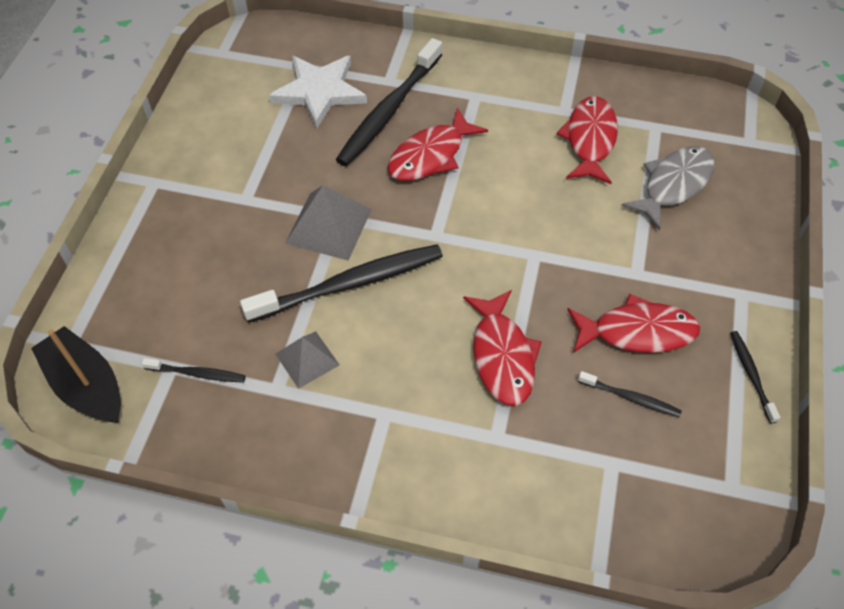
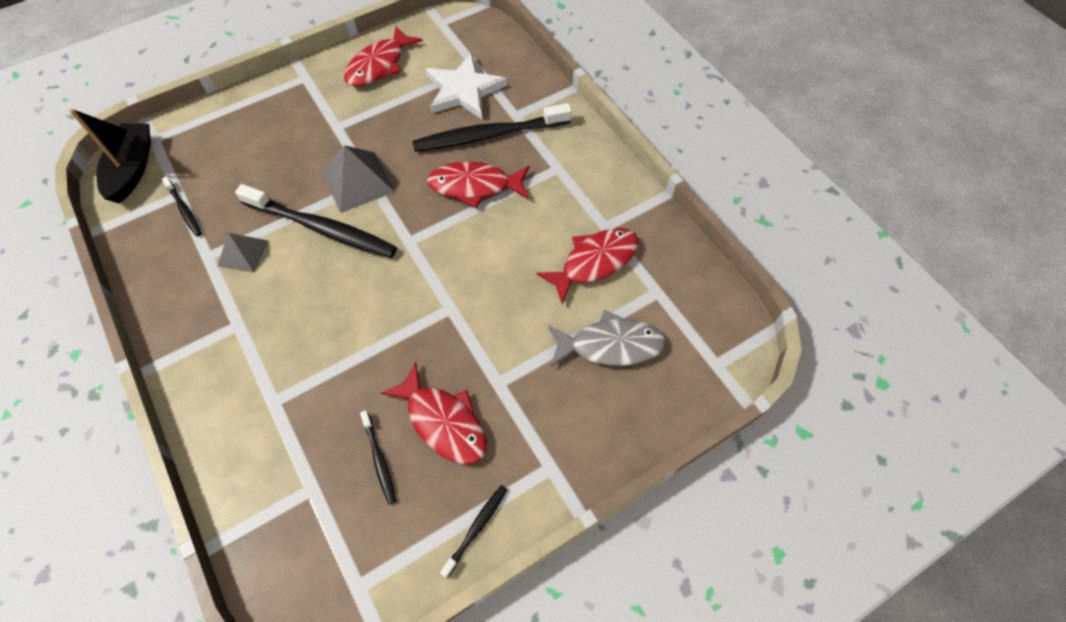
camera: 45 degrees right, 5 degrees up
red fish [463,290,542,406] -> red fish moved to [344,26,422,87]

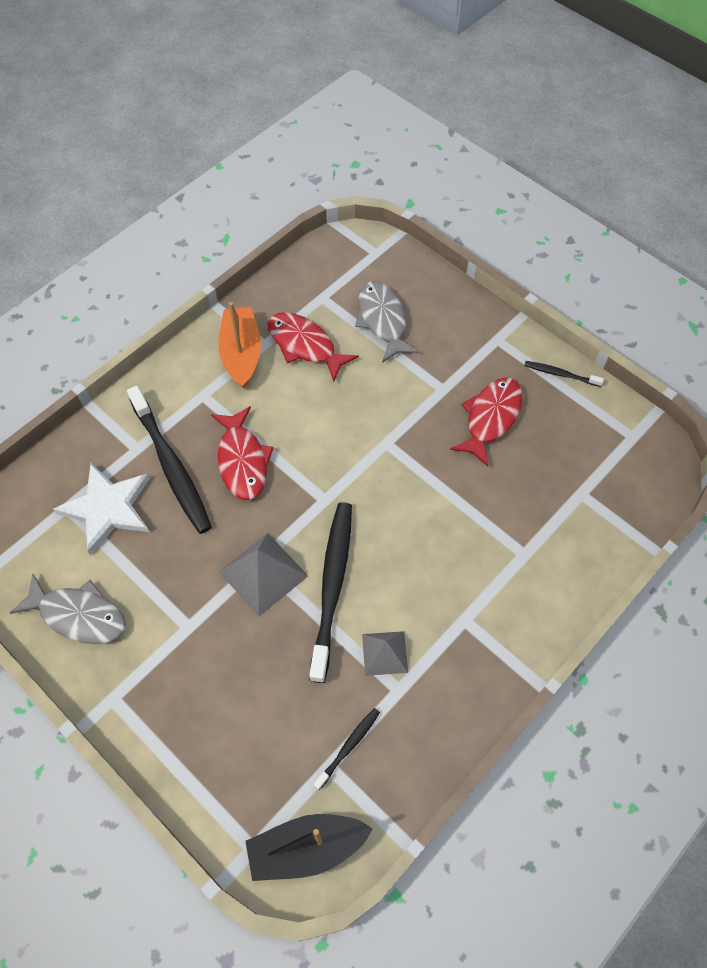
camera: 105 degrees left, 0 degrees up
red fish [344,26,422,87] -> grey fish [10,574,126,644]
black toothbrush [360,410,396,505] -> none
none -> orange boat [218,302,261,389]

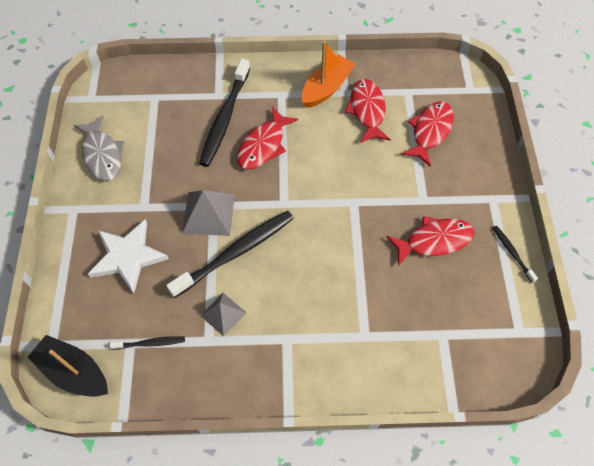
camera: 45 degrees right, 0 degrees up
white star [53,463,150,555] -> white star moved to [88,220,169,294]
grey fish [355,281,419,363] -> red fish [401,101,454,166]

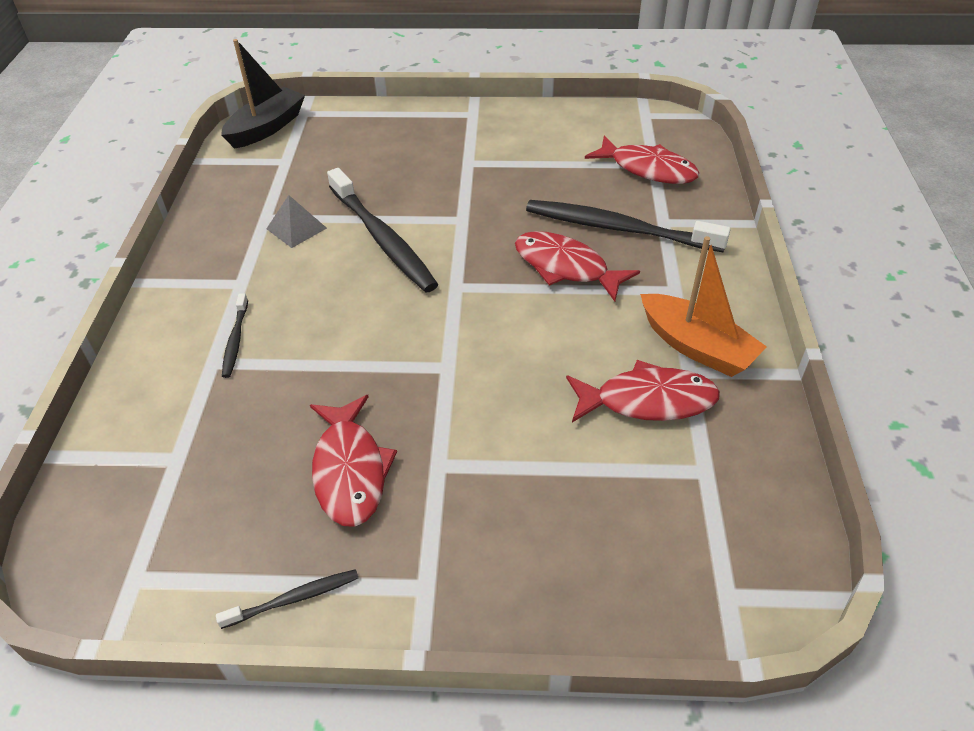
camera: 95 degrees right, 15 degrees down
grey fish [73,115,124,181] -> none
white star [88,220,169,294] -> none
black toothbrush [110,336,185,350] -> black toothbrush moved to [222,293,248,378]
grey pyramid [182,190,235,236] -> none
red fish [401,101,454,166] -> red fish moved to [585,135,699,184]

